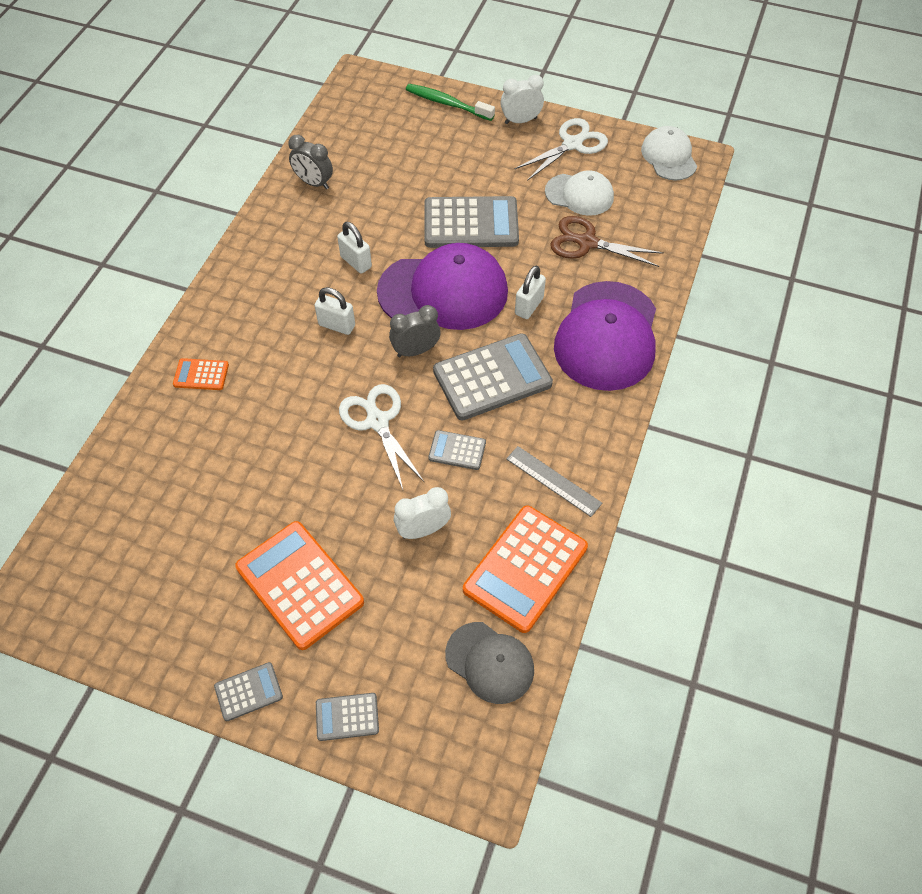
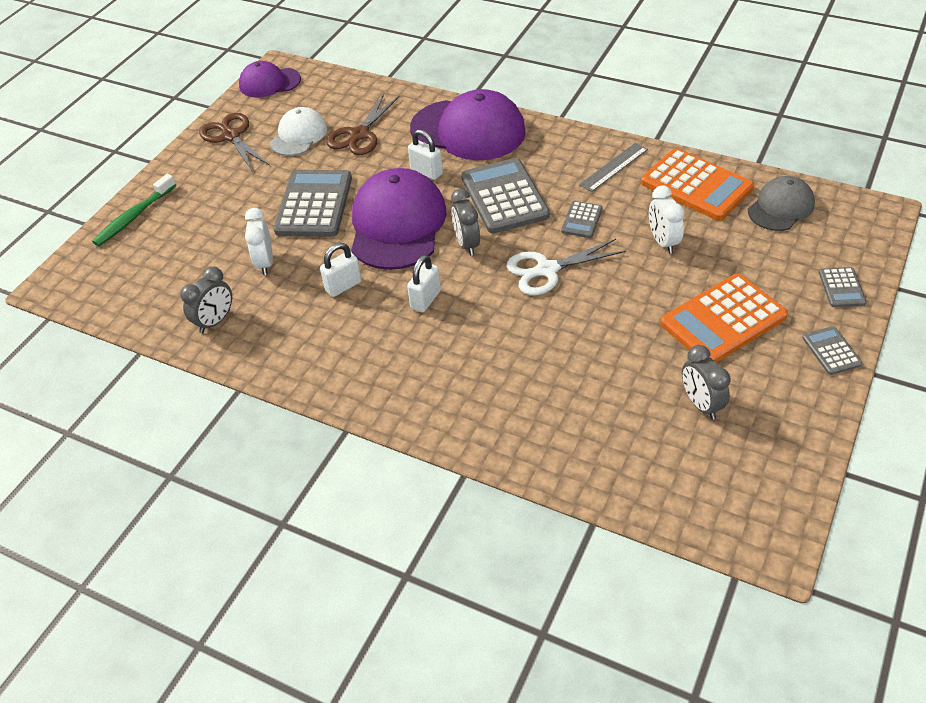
camera: 80 degrees left, 10 degrees down
orange calculator [173,358,229,390] -> none
white clock [500,75,544,124] -> white clock moved to [245,208,273,275]
white scissors [515,118,608,181] -> brown scissors [199,113,270,172]
white cap [641,126,697,180] -> purple cap [239,61,301,98]
none -> grey clock [682,345,731,420]

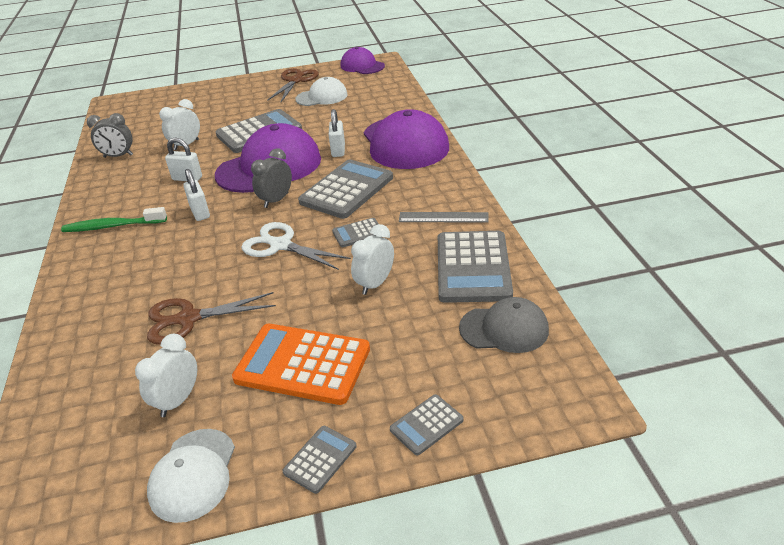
camera: 50 degrees right, 10 degrees down
green toothbrush [92,174,176,246] -> green toothbrush moved to [61,207,167,232]
brown scissors [326,94,400,155] -> brown scissors moved to [147,292,276,345]
white padlock [407,254,441,312] -> white padlock turned 75 degrees clockwise [183,169,210,221]
orange calculator [641,148,754,221] -> grey calculator [438,231,513,303]
grey clock [682,345,731,420] -> white clock [135,334,197,417]
none -> white cap [147,429,235,523]

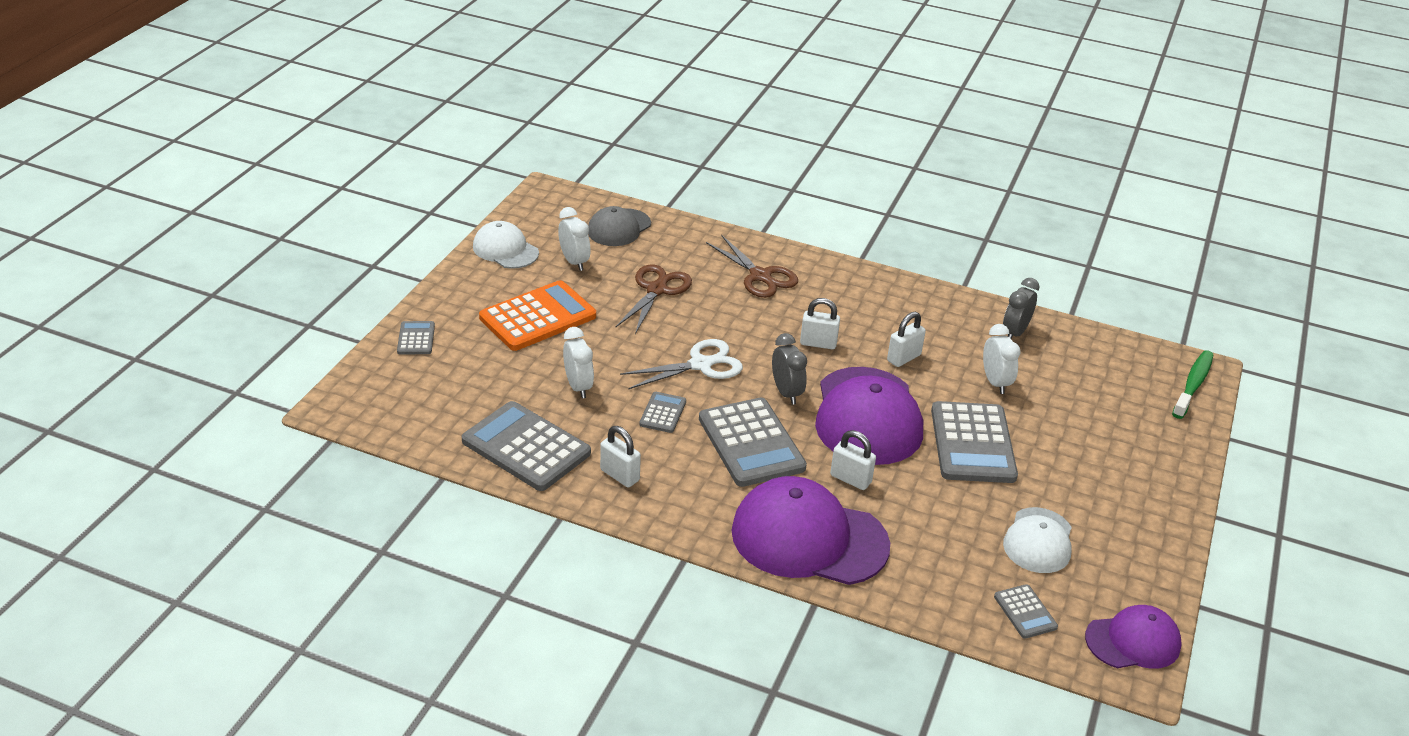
camera: 120 degrees right, 0 degrees up
green toothbrush [61,207,167,232] -> green toothbrush moved to [1172,350,1213,419]
brown scissors [267,68,319,102] -> brown scissors moved to [706,235,798,298]
grey calculator [282,426,356,494] -> grey calculator moved to [994,584,1058,639]
grey ruler [399,212,489,223] -> white padlock [600,426,641,487]
grey cap [459,297,549,353] -> grey cap moved to [588,206,651,246]

